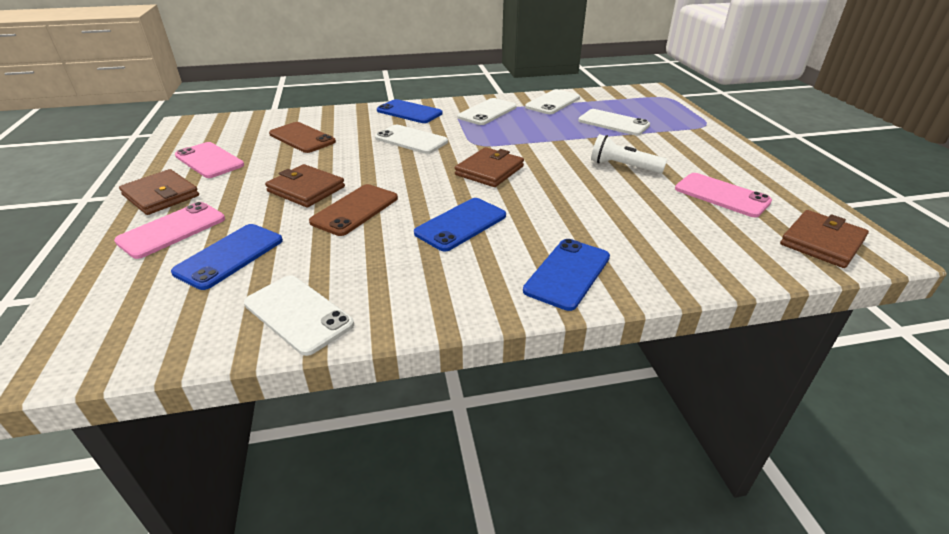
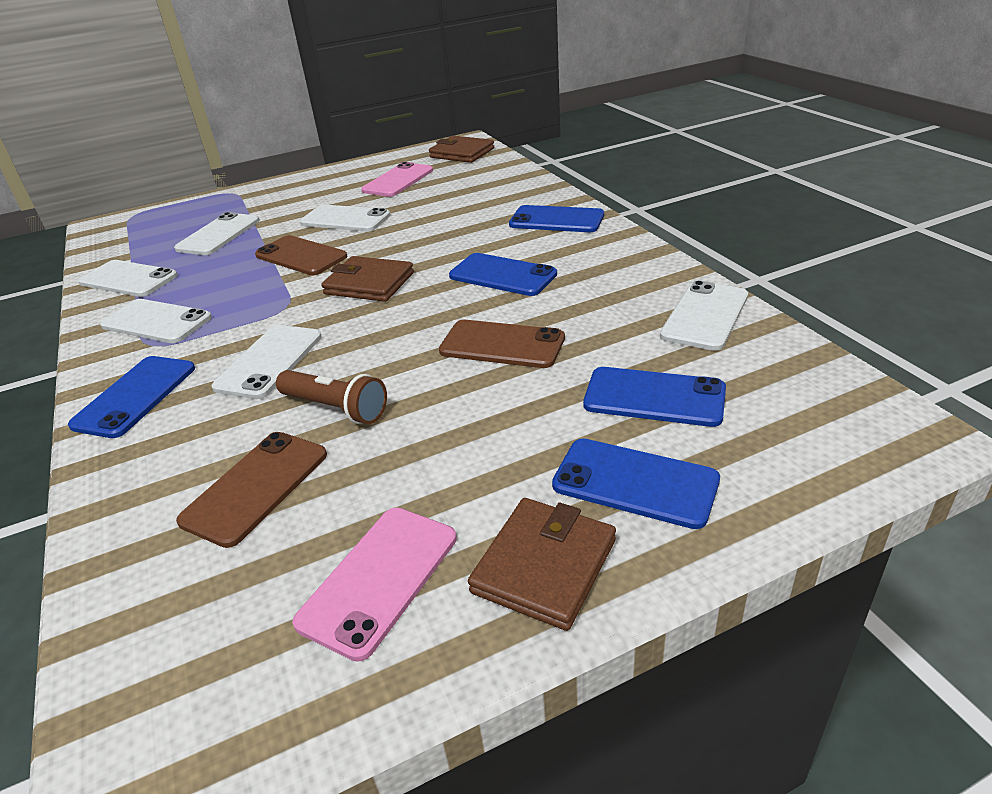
camera: 100 degrees left, 0 degrees up
pink phone [114,202,225,259] -> blue phone [552,438,720,529]
brown wallet [265,164,345,207] -> none
white flashlight [591,134,667,173] -> white phone [300,205,390,232]
none -> brown phone [255,235,348,275]
none -> brown flashlight [276,370,387,424]

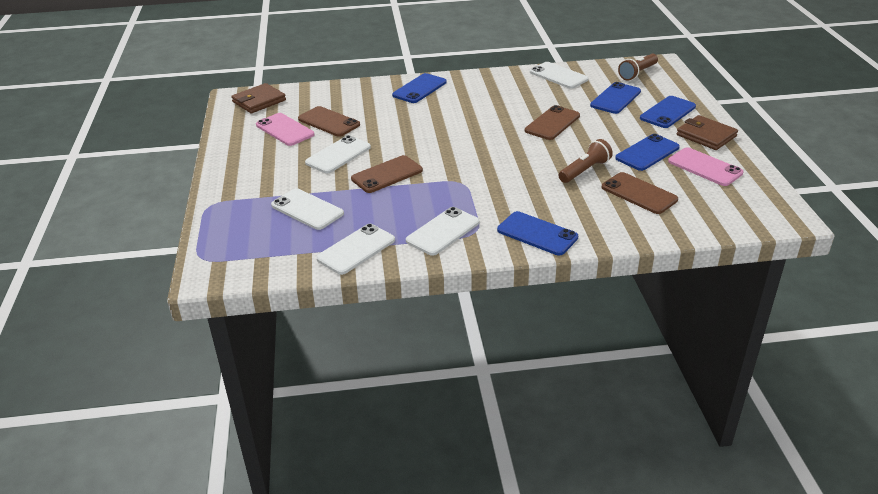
camera: 75 degrees left, 0 degrees up
white phone [211,325,322,399] -> none
brown wallet [321,256,414,302] -> none
blue phone [449,253,557,296] -> blue phone moved to [615,134,680,171]
none -> brown phone [298,106,360,137]
none -> brown flashlight [618,54,658,81]

